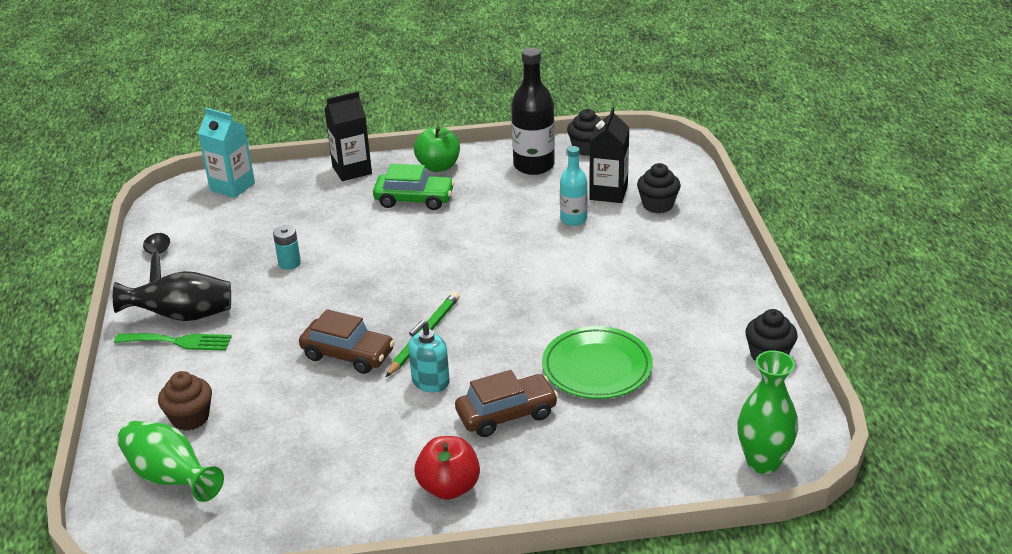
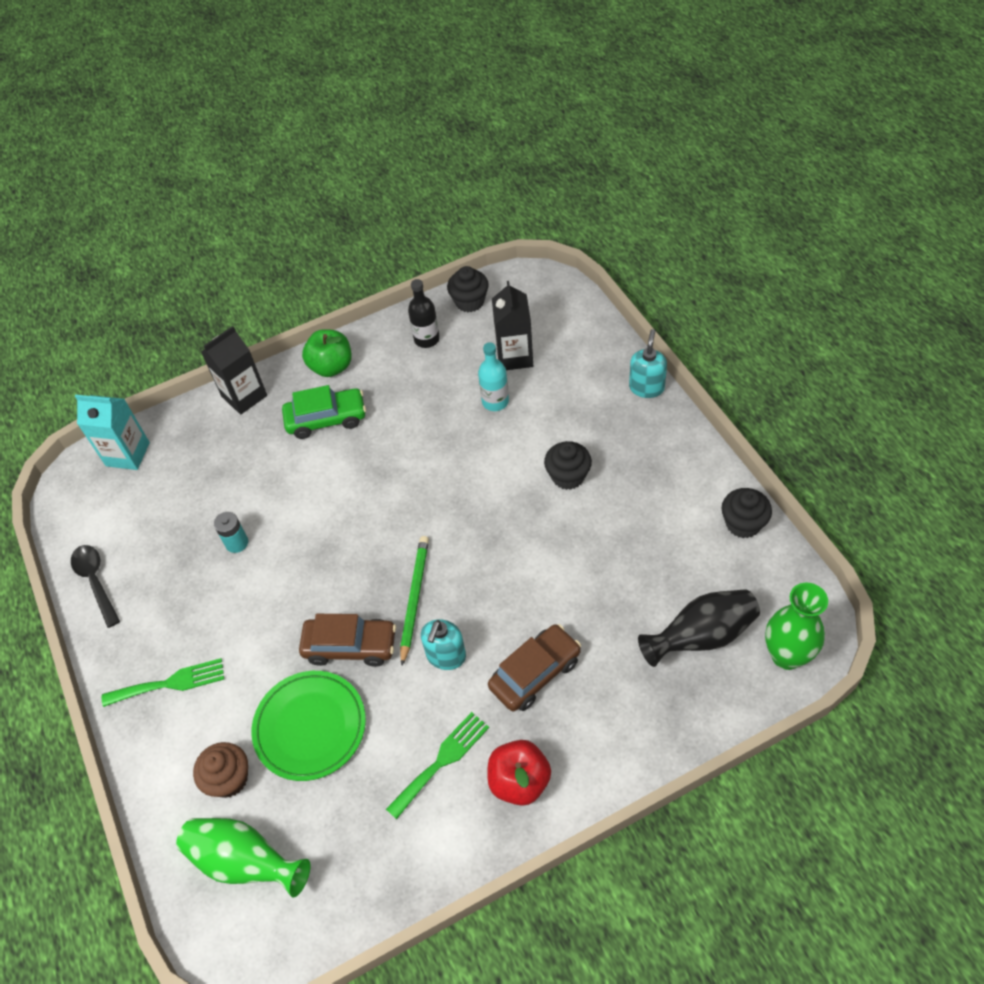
camera: 15 degrees left, 20 degrees up
black vase [113,271,231,321] -> black vase moved to [638,589,760,667]
black bottle [511,48,555,175] -> black bottle [408,279,440,348], size x0.61
green plate [542,326,653,399] -> green plate moved to [252,671,366,781]
black cupcake [637,163,681,213] -> black cupcake moved to [544,441,592,490]
none -> green fork [386,712,489,820]
none -> turquoise soap dispenser [629,329,667,398]

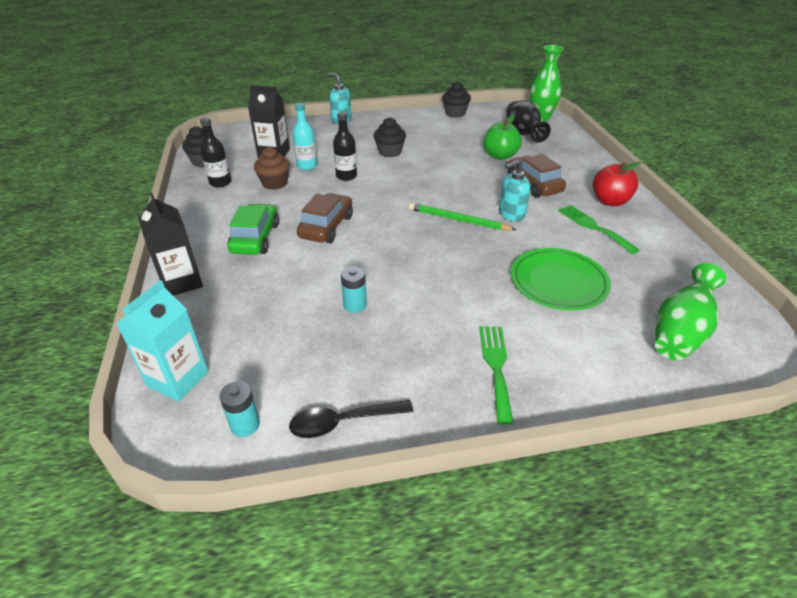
camera: 80 degrees left, 15 degrees down
brown cupcake [193,742,248,798] -> brown cupcake moved to [254,147,290,190]
brown car [299,614,396,667] -> brown car moved to [297,193,353,243]
green apple [302,329,352,377] -> green apple moved to [484,115,522,160]
turquoise soap dispenser [421,620,466,670] -> turquoise soap dispenser turned 120 degrees clockwise [499,160,531,221]
none -> turquoise battery [219,381,260,437]
none -> black bottle [333,112,357,181]

